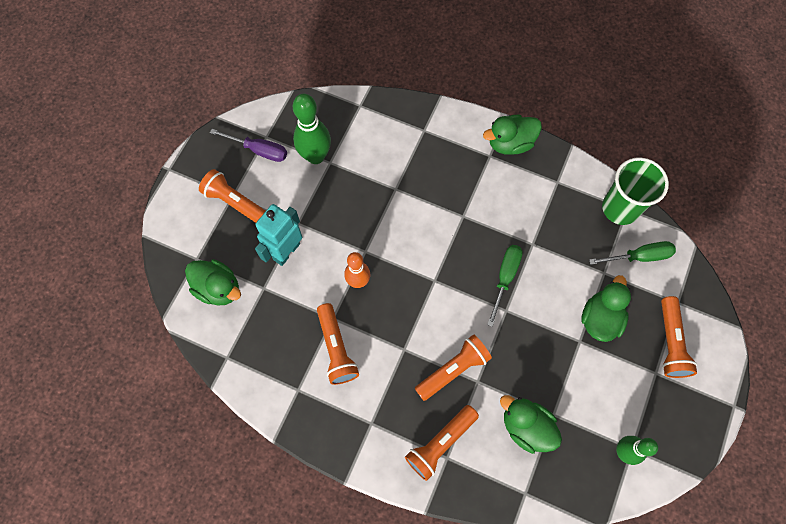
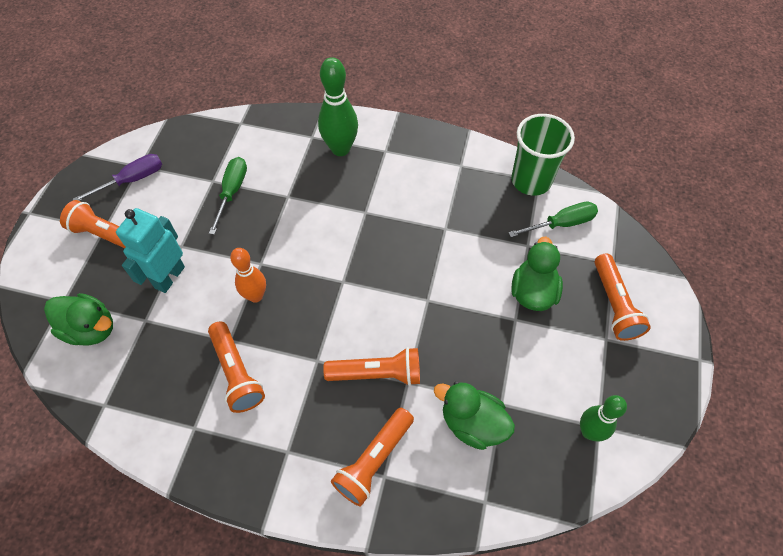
camera: 10 degrees left, 10 degrees down
purple screwdriver [210,129,287,162] -> purple screwdriver turned 45 degrees counterclockwise [73,154,162,201]
green bowling pin [293,94,331,164] -> green bowling pin moved to [318,57,358,156]
orange flashlight [415,334,492,401] -> orange flashlight turned 45 degrees clockwise [323,347,420,386]
green duck [483,115,542,155] -> none
green screwdriver [487,245,523,327] -> green screwdriver moved to [209,157,247,235]

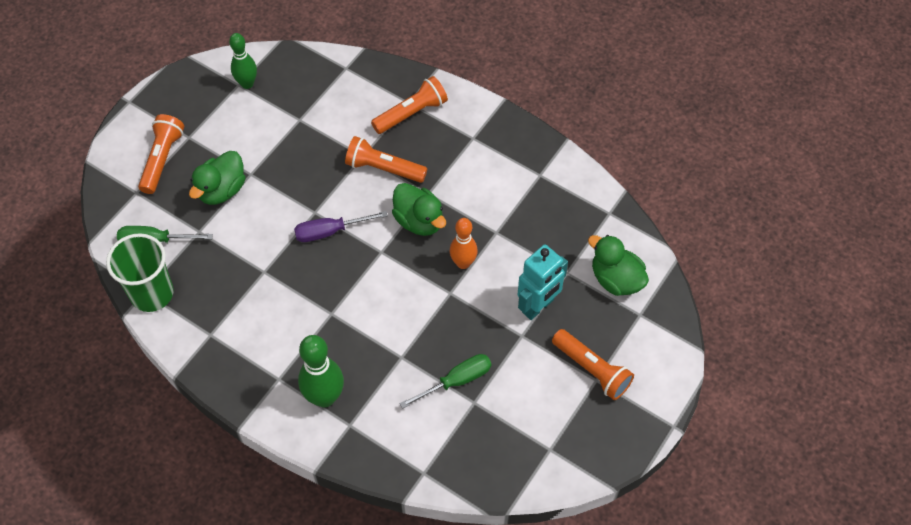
camera: 160 degrees left, 0 degrees up
purple screwdriver [73,154,162,201] -> purple screwdriver moved to [294,211,388,242]
orange flashlight [208,321,265,413] -> none
green screwdriver [209,157,247,235] -> green screwdriver turned 150 degrees counterclockwise [399,354,491,409]
green duck [434,382,515,450] -> green duck moved to [392,183,446,236]

